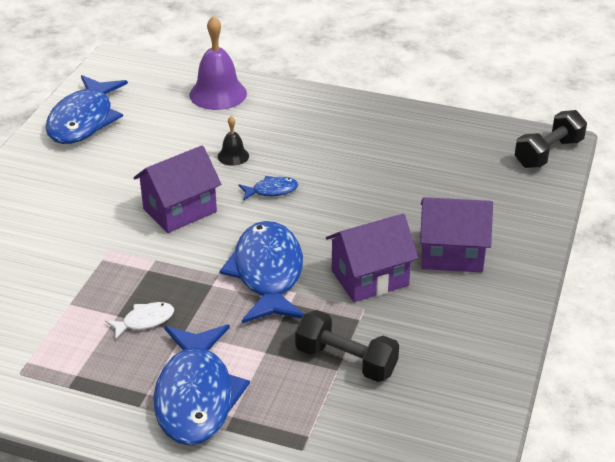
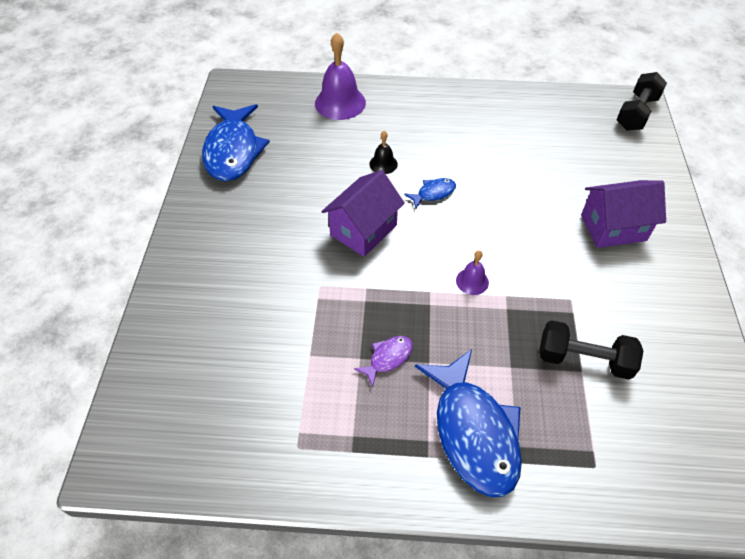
camera: 15 degrees left, 15 degrees up
white fish [105,302,174,340] -> purple fish [354,336,413,387]
blue fish [219,221,304,323] -> purple bell [456,250,489,295]
purple house [326,214,418,302] -> none

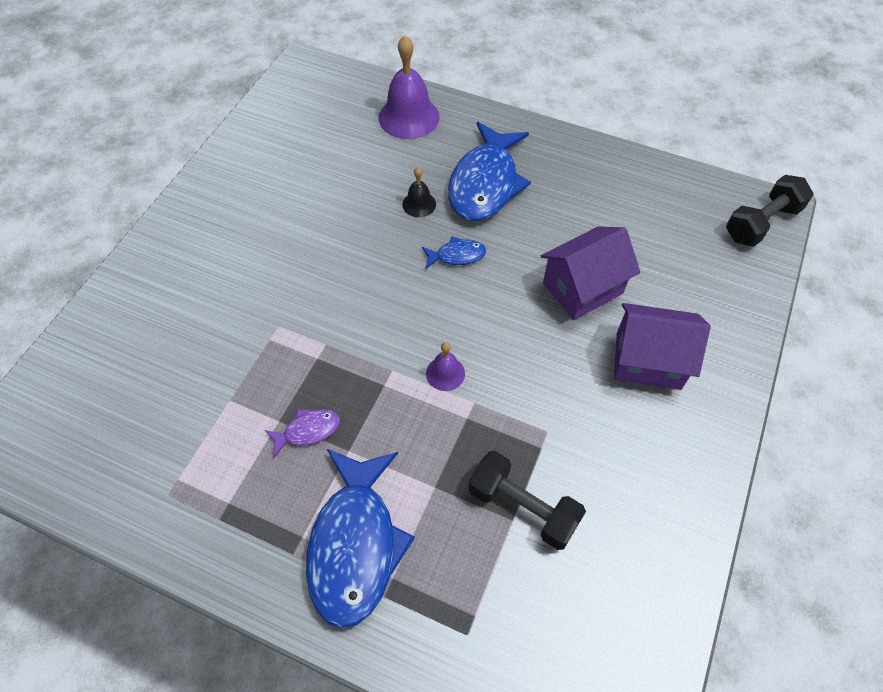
camera: 20 degrees right, 5 degrees up
blue fish [202,104,270,182] -> blue fish moved to [448,122,531,221]
purple house [321,170,405,257] -> purple house moved to [541,226,641,320]

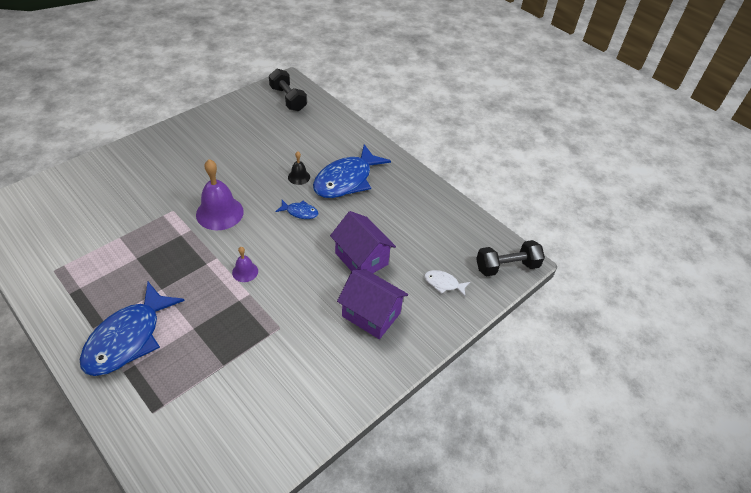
camera: 20 degrees right, 10 degrees down
purple fish [265,409,340,458] -> none
purple bell [379,35,440,139] -> purple bell moved to [196,159,244,230]
black dumbbell [468,451,586,550] -> black dumbbell moved to [269,69,307,111]
purple house [541,226,641,320] -> purple house turned 60 degrees clockwise [330,211,396,273]
none -> white fish [424,270,470,296]

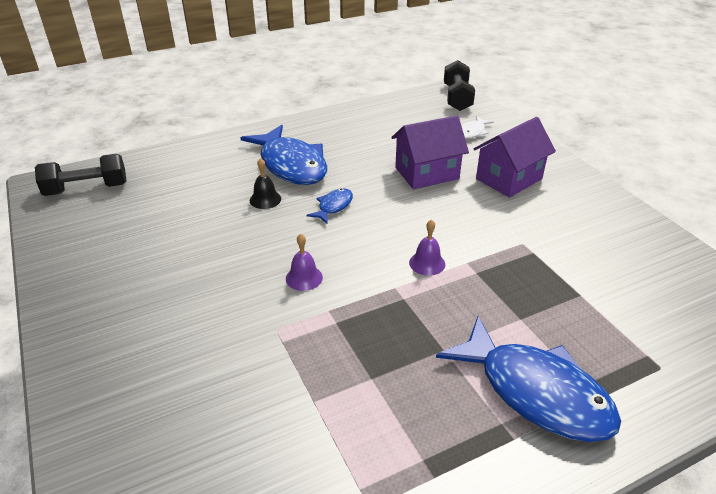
camera: 70 degrees left, 10 degrees down
purple bell [196,159,244,230] -> purple bell [286,234,323,291], size x0.51

